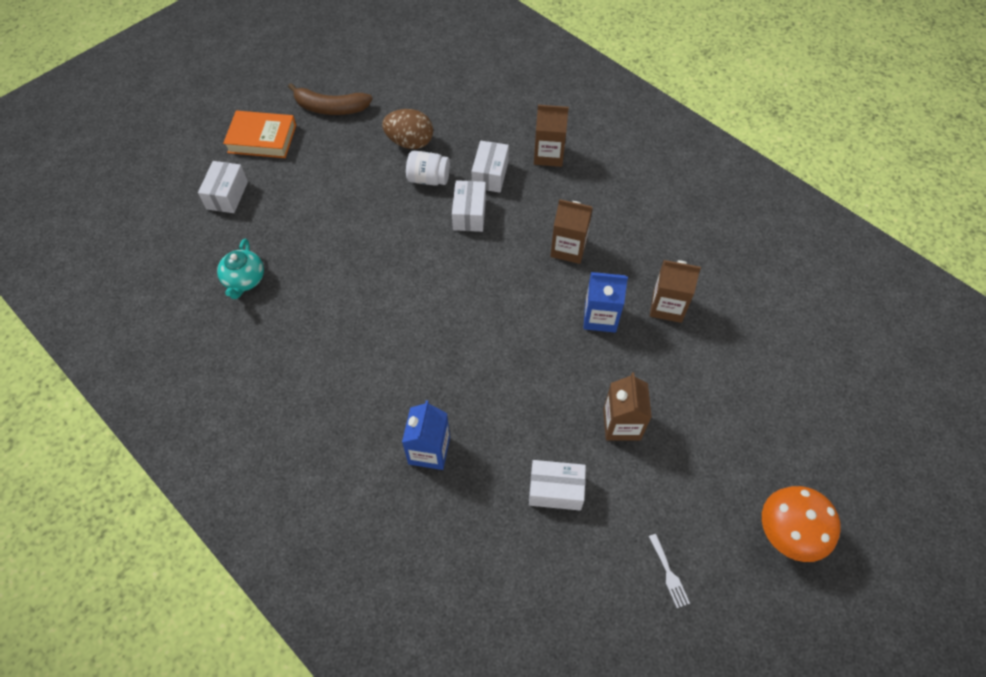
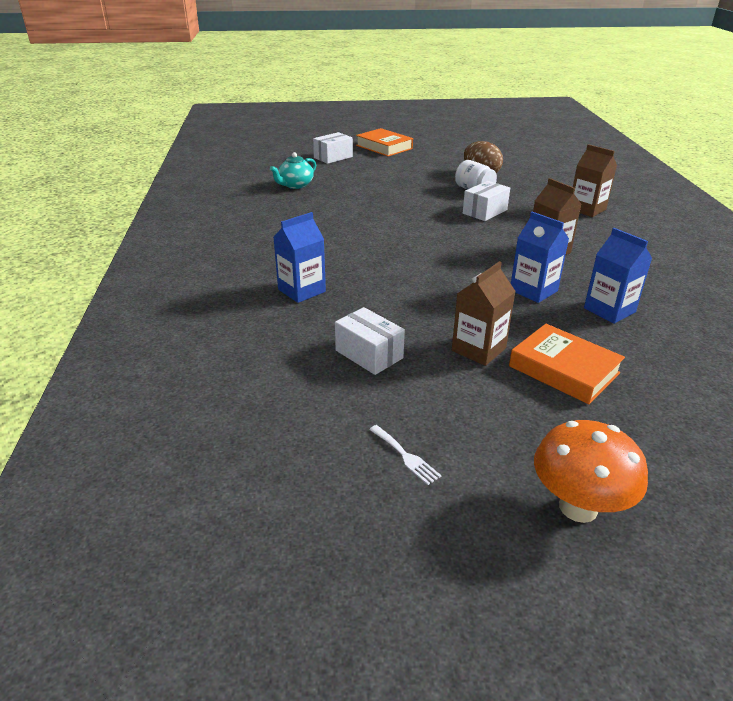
camera: 40 degrees right, 25 degrees down
brown banana [288,83,373,115] -> none
white box [472,141,509,193] -> none
white fork [649,534,690,608] -> white fork turned 60 degrees counterclockwise [369,425,442,485]
brown carton [650,260,701,323] -> blue carton [584,228,652,324]
none -> orange book [509,324,625,404]

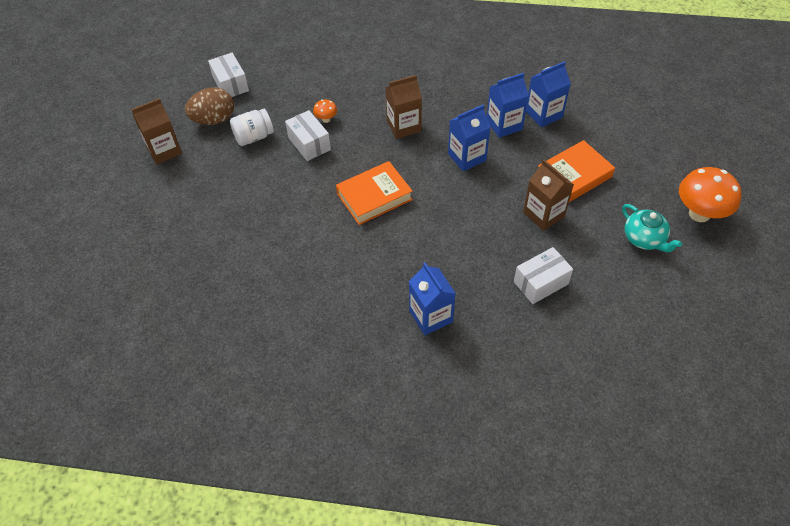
camera: 75 degrees left, 20 degrees up
turquoise teapot [270,152,316,189] -> turquoise teapot moved to [622,204,682,252]
white box [313,132,353,164] -> white box moved to [208,53,249,97]
orange book [356,128,413,157] -> orange book moved to [336,161,413,225]
white fork [369,425,442,485] -> none
brown carton [573,144,617,217] -> brown carton moved to [131,98,182,164]
none -> orange mushroom [313,100,337,123]
none -> blue carton [526,61,571,127]

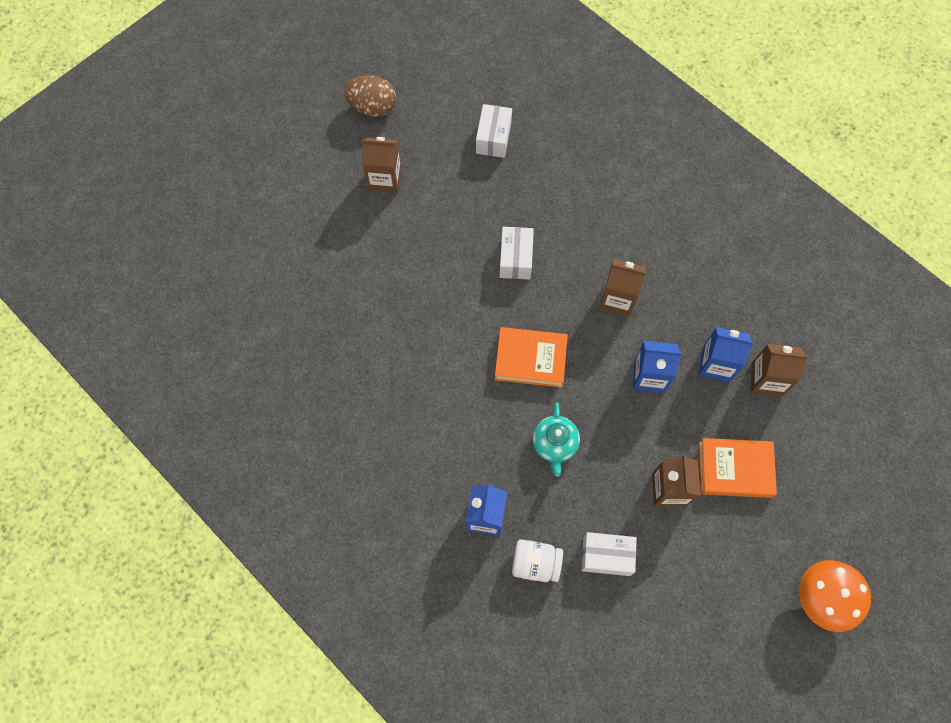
camera: 35 degrees right, 15 degrees up
brown egg [185,87,234,125] -> brown egg moved to [344,75,396,117]
white jar [230,109,274,146] -> white jar moved to [512,539,563,582]
orange mushroom [313,100,337,123] -> none
blue carton [526,61,571,127] -> brown carton [751,344,809,396]
turquoise teapot [622,204,682,252] -> turquoise teapot moved to [533,402,580,477]

